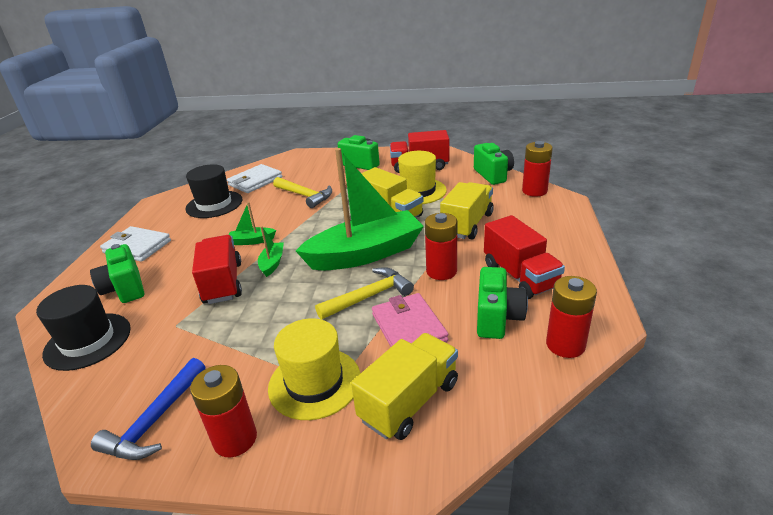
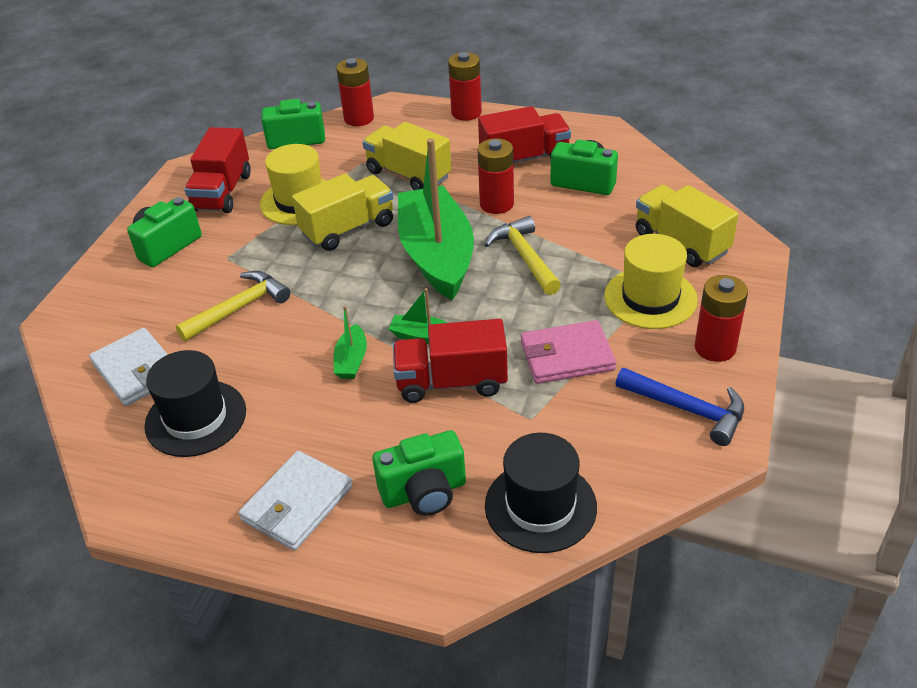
camera: 80 degrees left, 10 degrees up
pink wallet [372,293,448,347] -> pink wallet moved to [521,320,616,384]
red battery [546,276,597,358] -> red battery moved to [448,52,482,121]

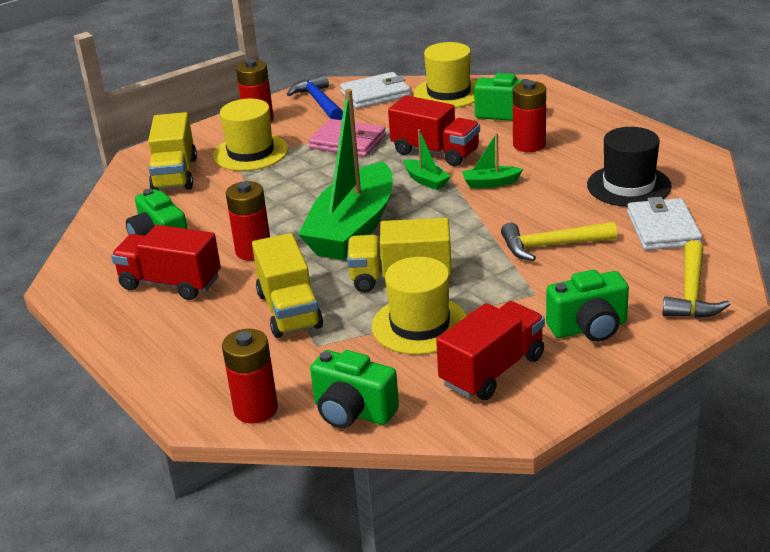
camera: 145 degrees left, 10 degrees down
white wallet [239,451,352,551] -> white wallet moved to [340,72,411,109]
green boat [334,306,367,379] -> green boat turned 135 degrees counterclockwise [462,133,523,188]
red battery [448,52,482,121] -> red battery moved to [513,80,546,152]
yellow hammer [484,216,561,295] -> yellow hammer moved to [662,240,731,318]
black hat [485,433,597,553] -> yellow hat [414,42,477,108]

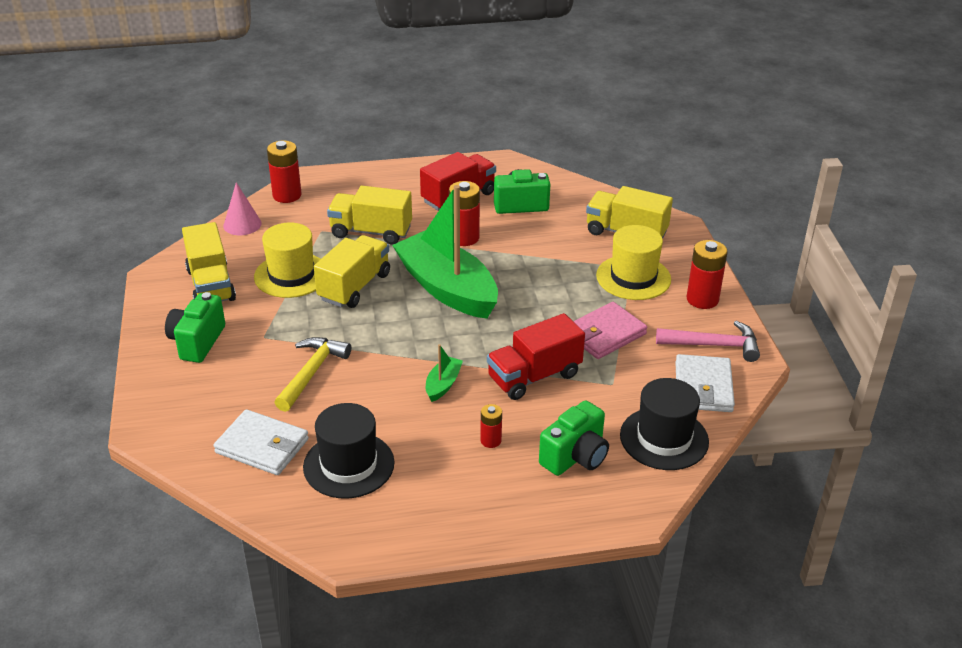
camera: 115 degrees right, 5 degrees up
blue hammer [287,74,343,120] -> pink hammer [656,321,760,362]
green camera [310,350,399,428] -> pink cone [223,182,262,235]
green boat [404,129,451,190] -> none
yellow hat [414,42,477,108] -> black hat [620,378,709,470]
red truck [436,301,545,400] -> yellow truck [182,222,236,301]
red battery [513,80,546,152] -> red battery [480,404,502,448], size x0.57
yellow hammer [662,240,731,318] -> none

